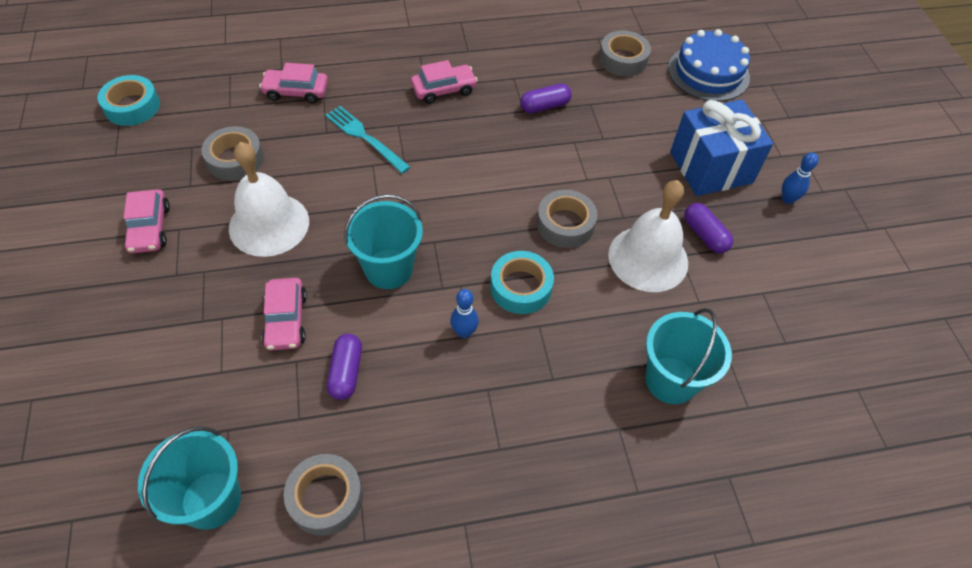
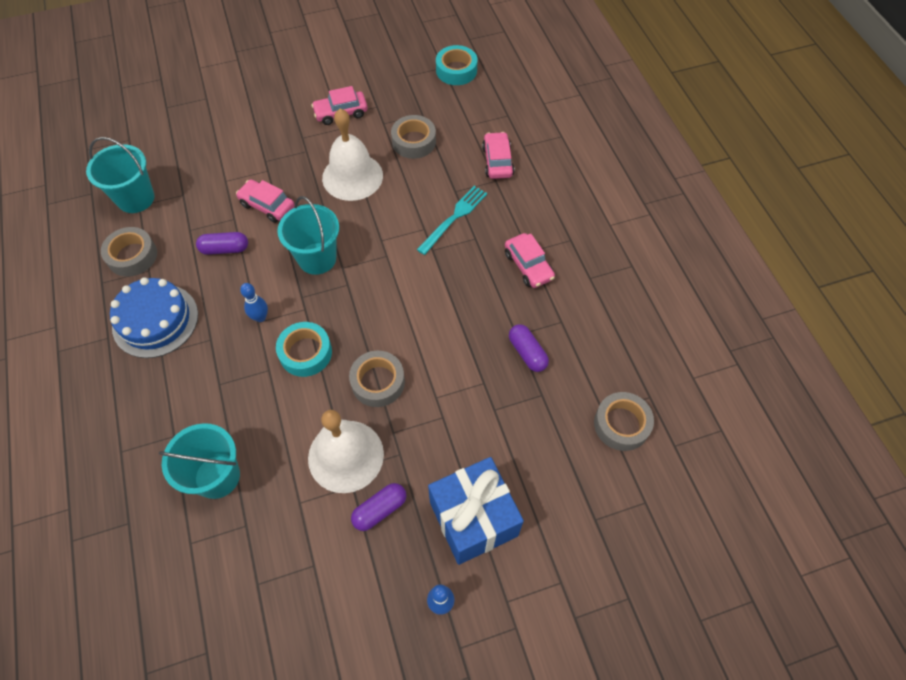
camera: 85 degrees right, 5 degrees up
pink car [262,278,307,350] -> pink car turned 45 degrees clockwise [236,179,295,223]
blue cake [668,29,750,101] -> blue cake moved to [110,277,198,358]

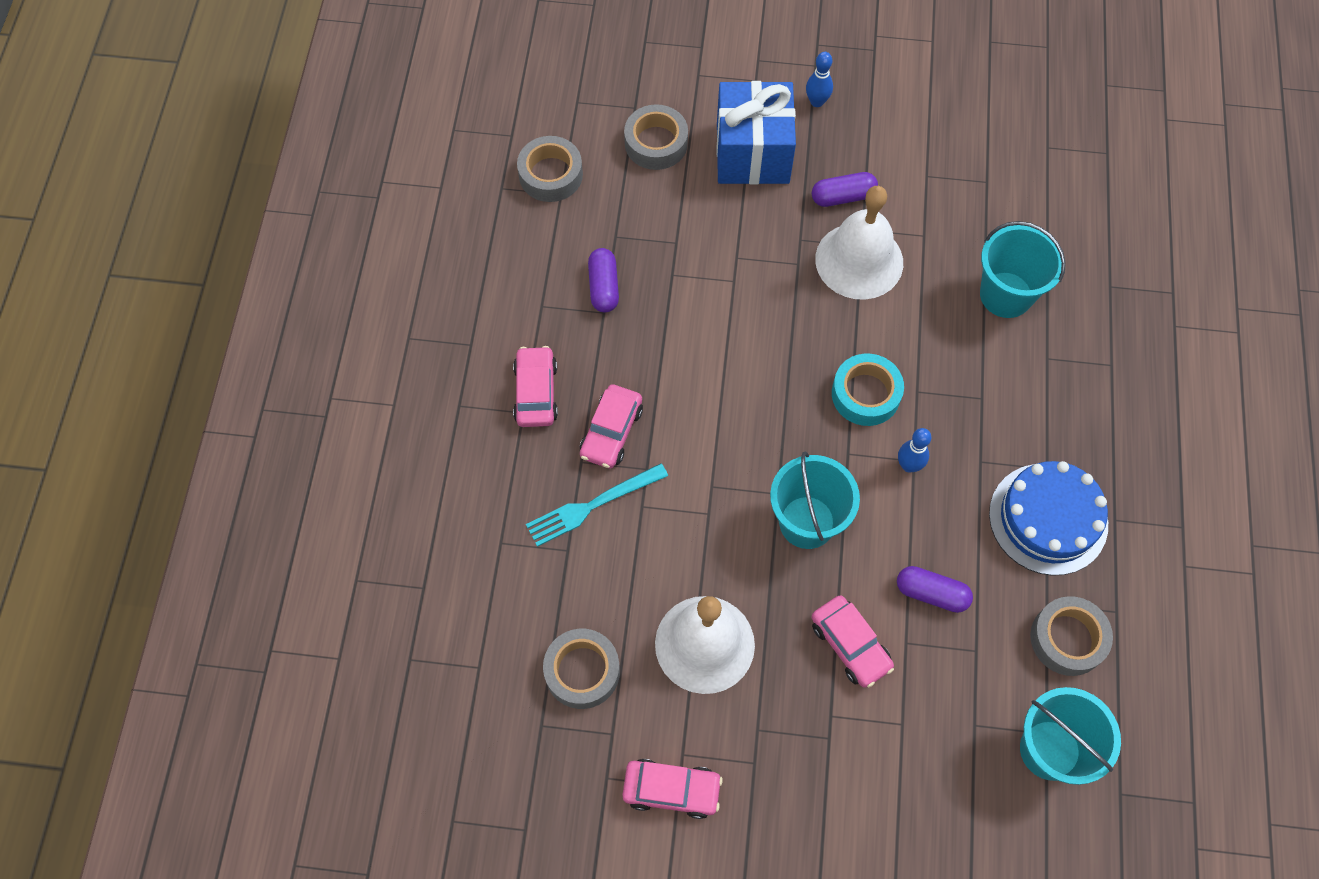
camera: 155 degrees left, 5 degrees up
grey tape [349,351,405,407] -> grey tape moved to [624,104,688,170]
turquoise tape [436,45,478,85] -> none
pink car [482,132,514,179] -> pink car moved to [580,384,643,469]

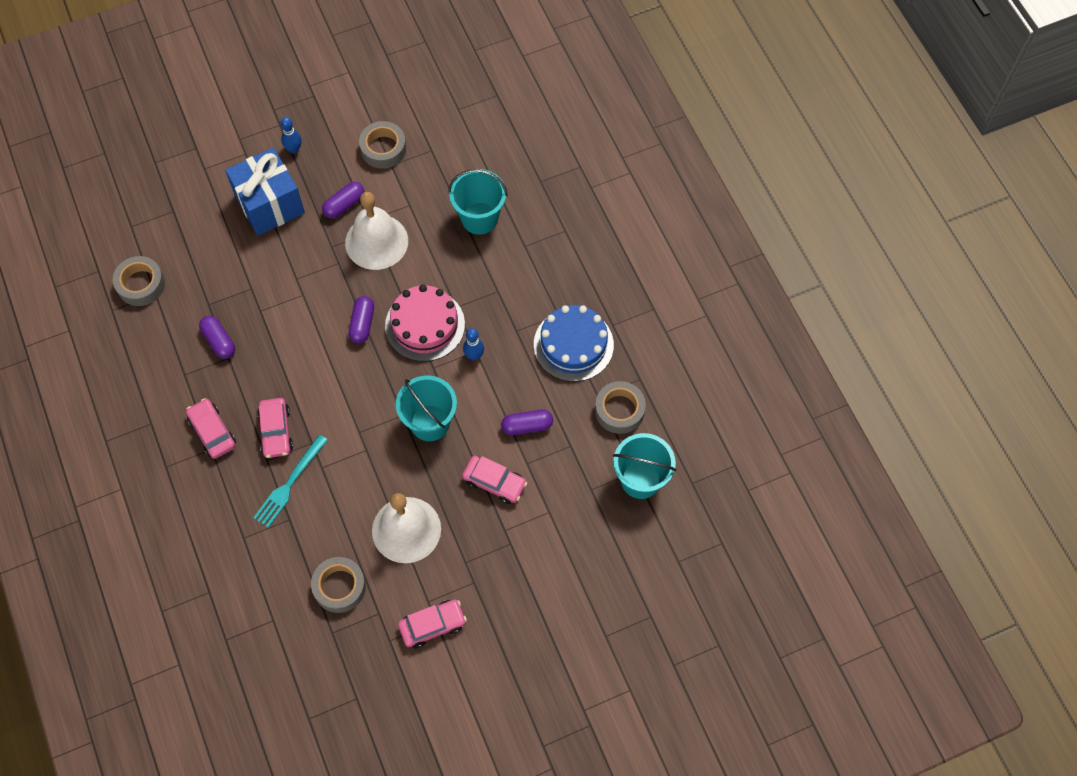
camera: 30 degrees left, 0 degrees up
grey tape [624,104,688,170] -> grey tape moved to [359,121,406,169]
turquoise tape [832,354,904,426] -> pink cake [385,285,465,362]
none -> purple capsule [349,296,374,343]

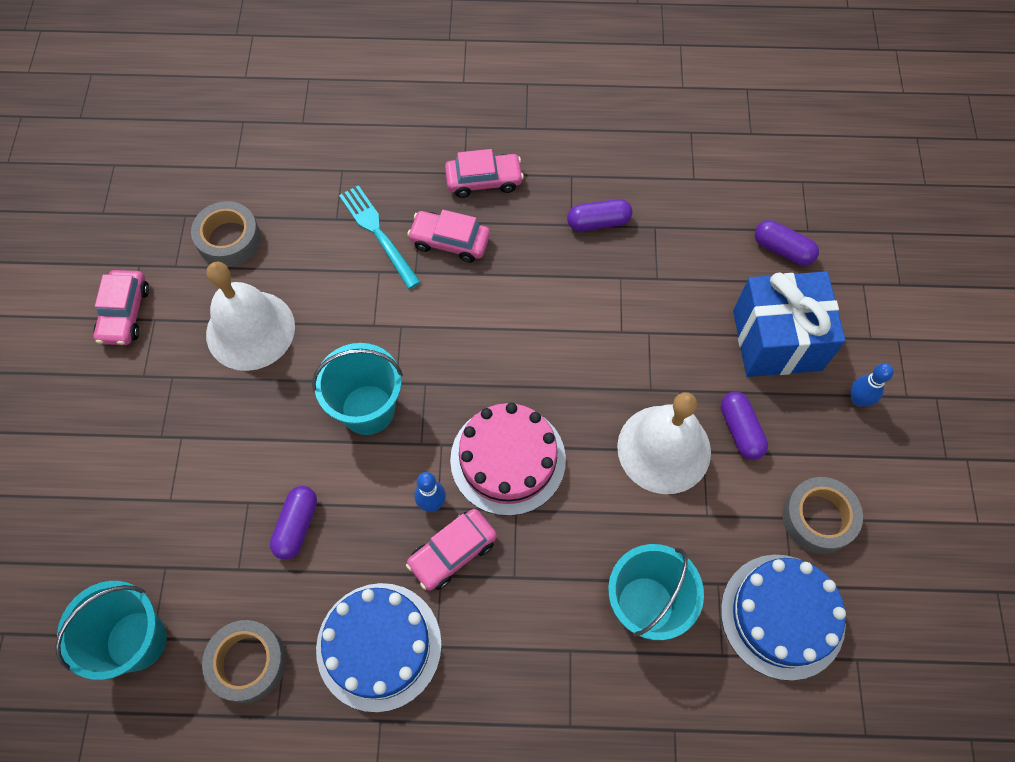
camera: 115 degrees right, 0 degrees up
grey tape [113,256,165,306] -> none
purple capsule [349,296,374,343] -> purple capsule moved to [755,220,819,266]
pink car [462,456,527,504] -> pink car moved to [406,509,497,591]
none -> blue cake [721,555,846,681]

